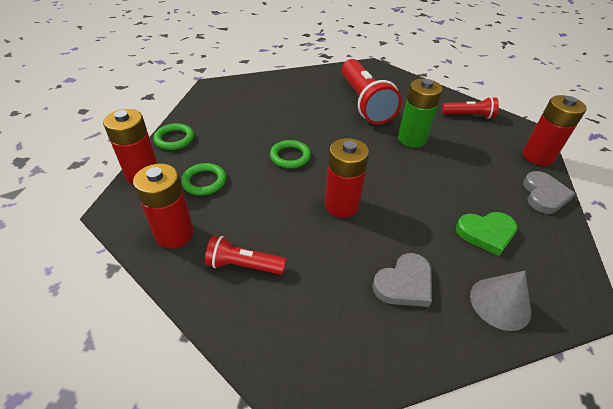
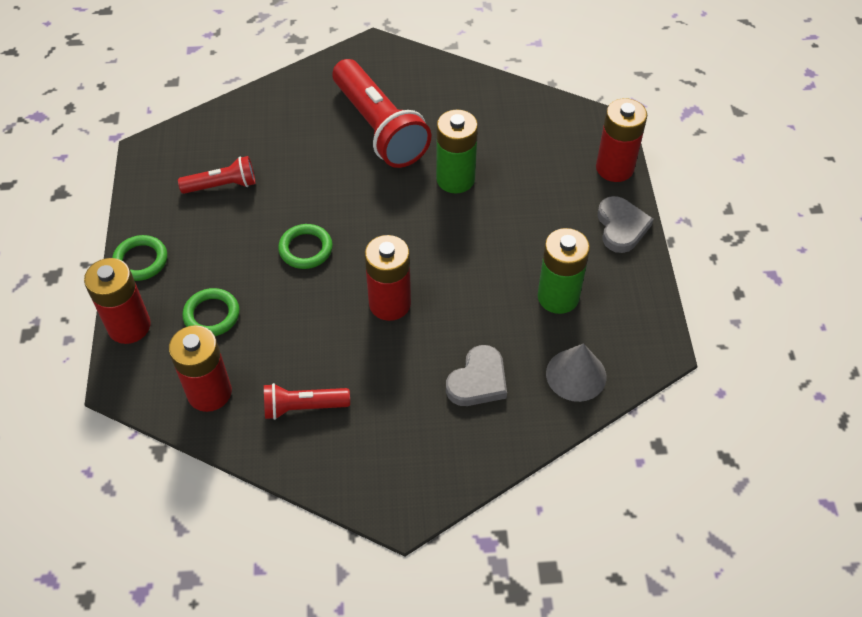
camera: 15 degrees left, 10 degrees up
red flashlight [442,97,499,119] -> red flashlight moved to [178,156,255,194]
green heart [456,212,518,256] -> green battery [537,228,590,314]

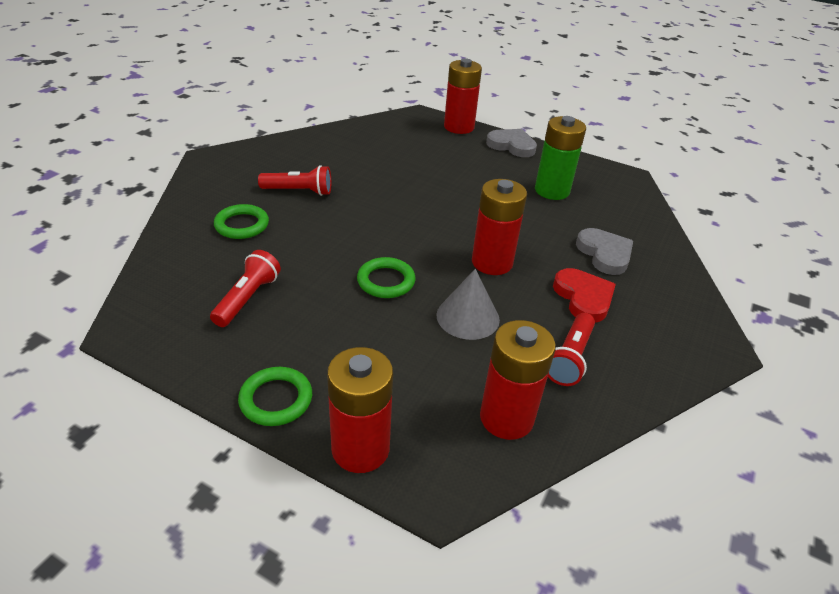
camera: 60 degrees left, 15 degrees down
green ring [182,288,239,336] -> green ring moved to [214,204,269,239]
red flashlight [332,59,431,168] -> red flashlight [258,165,331,196], size x0.52
green battery [436,110,478,193] -> none
grey cone [546,343,606,402] -> grey cone moved to [436,269,500,340]
none -> red heart [553,268,616,323]

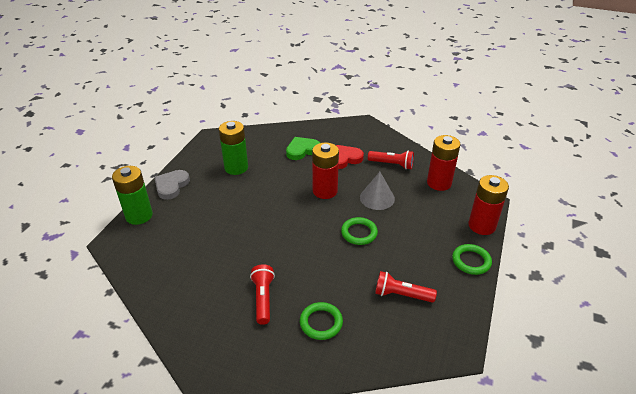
camera: 95 degrees left, 0 degrees up
red battery [444,58,482,134] -> green battery [112,166,153,225]
grey heart [576,228,633,275] -> green heart [286,137,320,160]

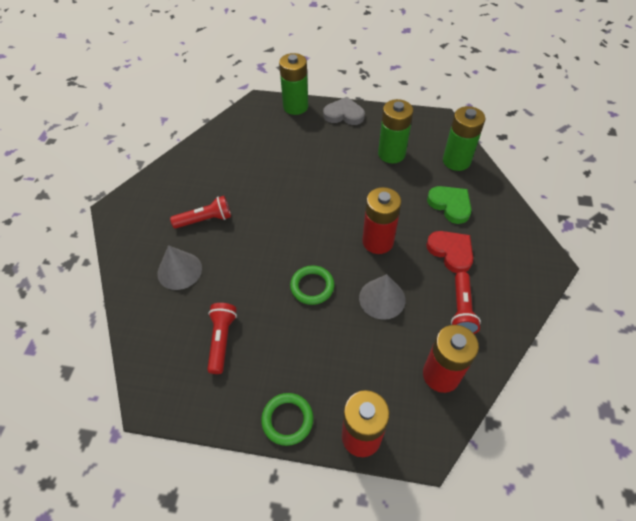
camera: 80 degrees right, 15 degrees up
green ring [300,302,343,340] -> grey cone [157,245,202,290]
none -> green battery [443,106,486,171]

